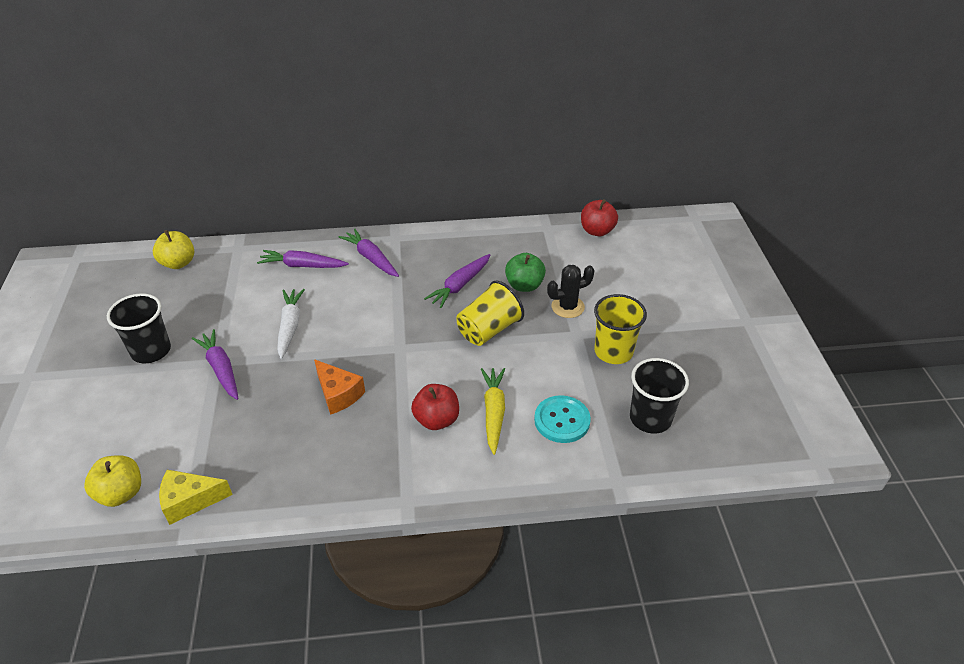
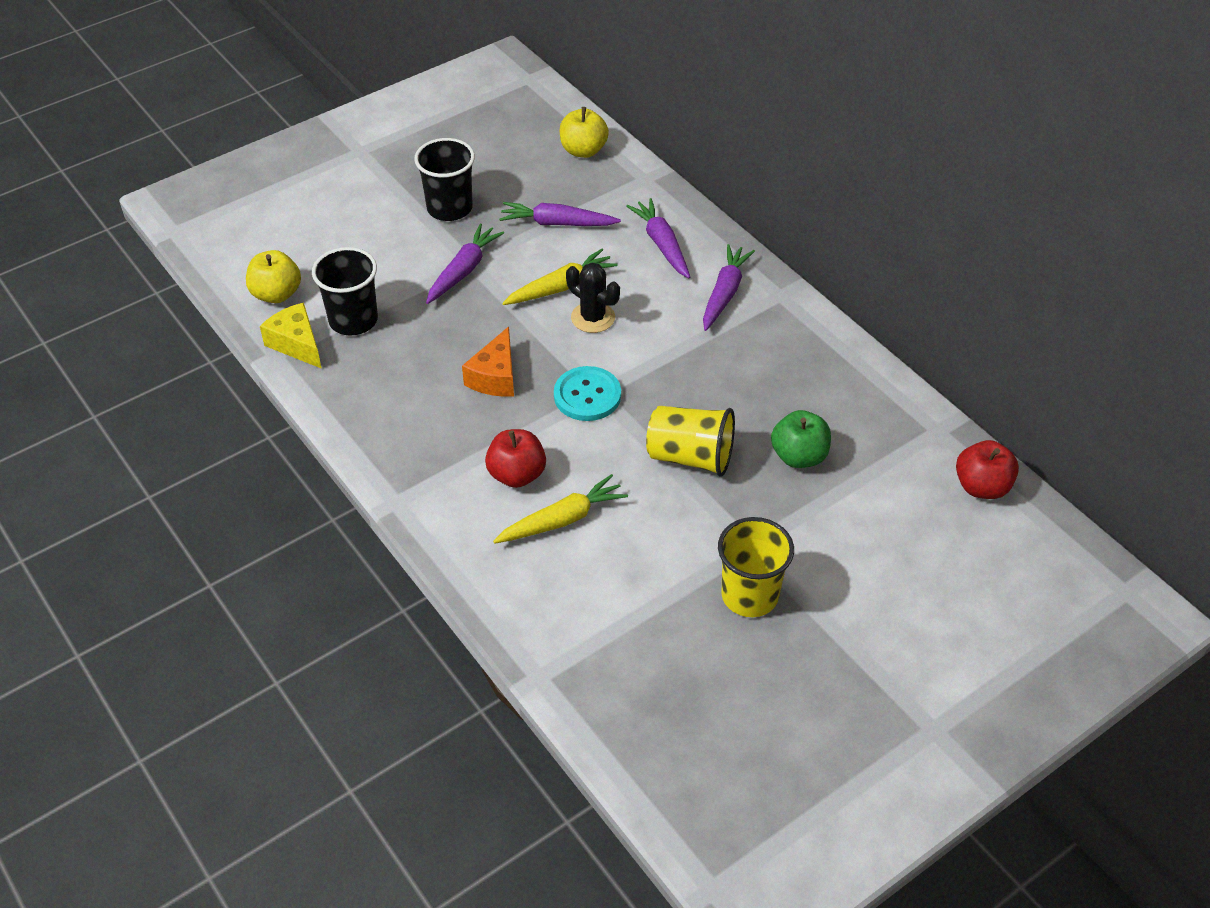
camera: 60 degrees right, 5 degrees up
white carrot [277,289,305,359] -> yellow carrot [502,249,617,305]
purple carrot [424,254,490,308] -> purple carrot moved to [499,202,621,226]
turquoise button [534,395,591,443] -> turquoise button moved to [554,366,621,421]
black cactus [547,265,595,318] -> black cactus moved to [566,263,620,333]
black cup [630,358,689,434] -> black cup moved to [312,247,378,336]

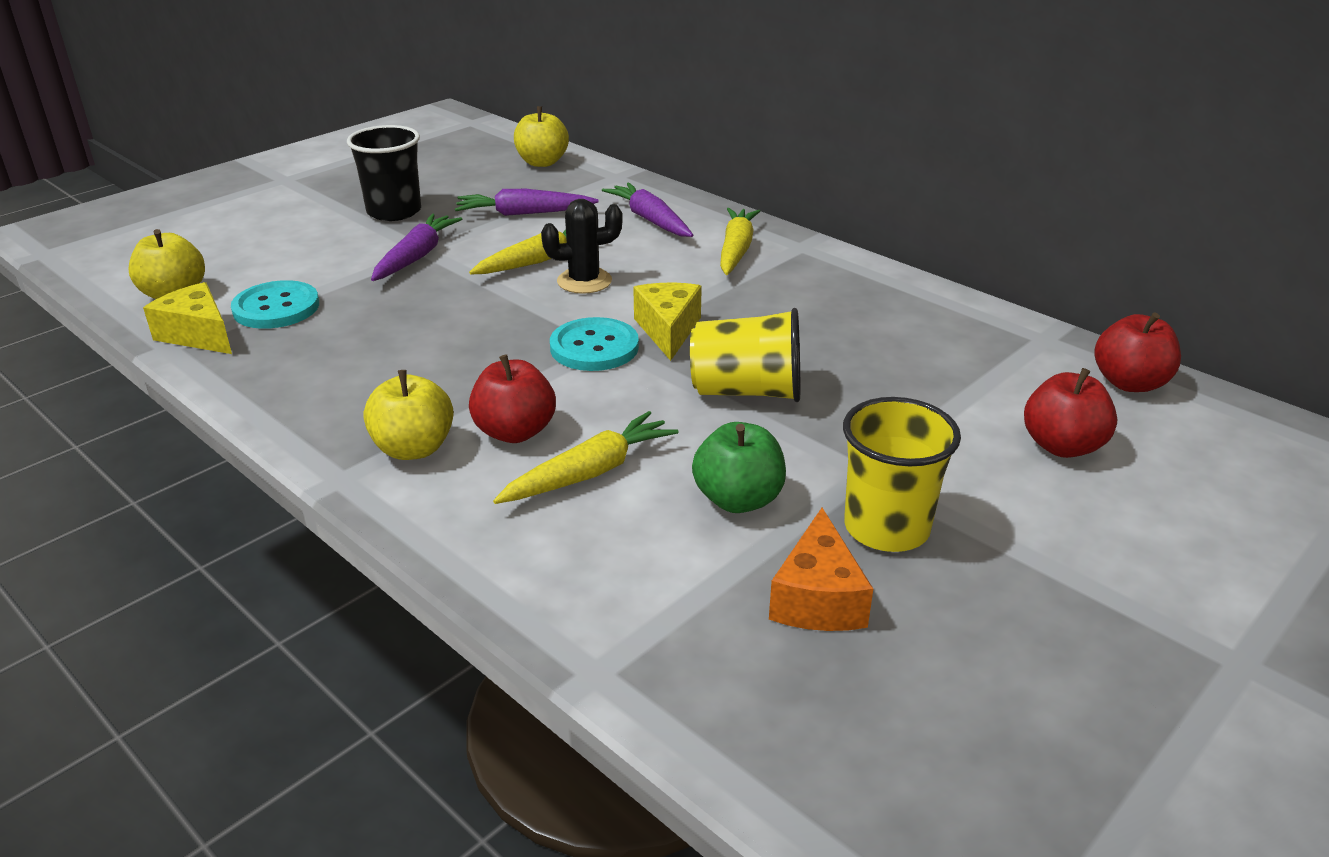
camera: 10 degrees left, 15 degrees down
black cup [312,247,378,336] -> turquoise button [231,280,319,329]
orange cheese [462,326,514,397] -> orange cheese moved to [769,508,873,631]
black cactus [566,263,620,333] -> black cactus turned 45 degrees counterclockwise [541,199,623,294]
purple carrot [703,244,755,331] -> yellow carrot [720,208,760,275]
green apple [771,410,831,468] -> green apple moved to [692,422,786,513]
none -> yellow apple [363,370,454,460]
none -> yellow cheese [633,283,702,361]
none -> red apple [1024,368,1117,458]

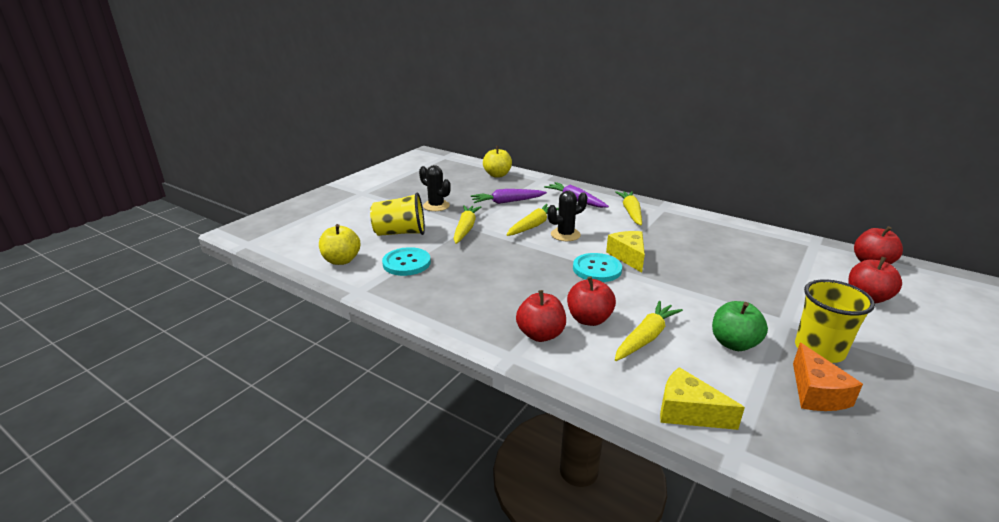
camera: 10 degrees left, 5 degrees down
yellow cheese [143,282,232,354] -> yellow cheese moved to [660,367,745,430]
black cup [347,125,421,221] -> black cactus [419,165,451,211]
yellow apple [363,370,454,460] -> red apple [516,290,566,342]
purple carrot [371,214,462,281] -> yellow carrot [453,205,481,244]
yellow cup [690,308,800,402] -> yellow cup moved to [370,193,425,236]

